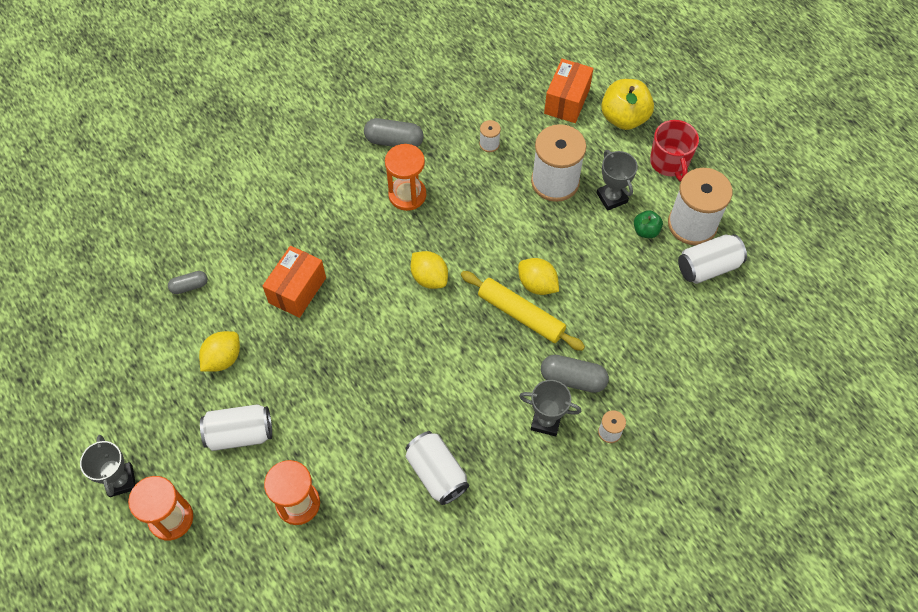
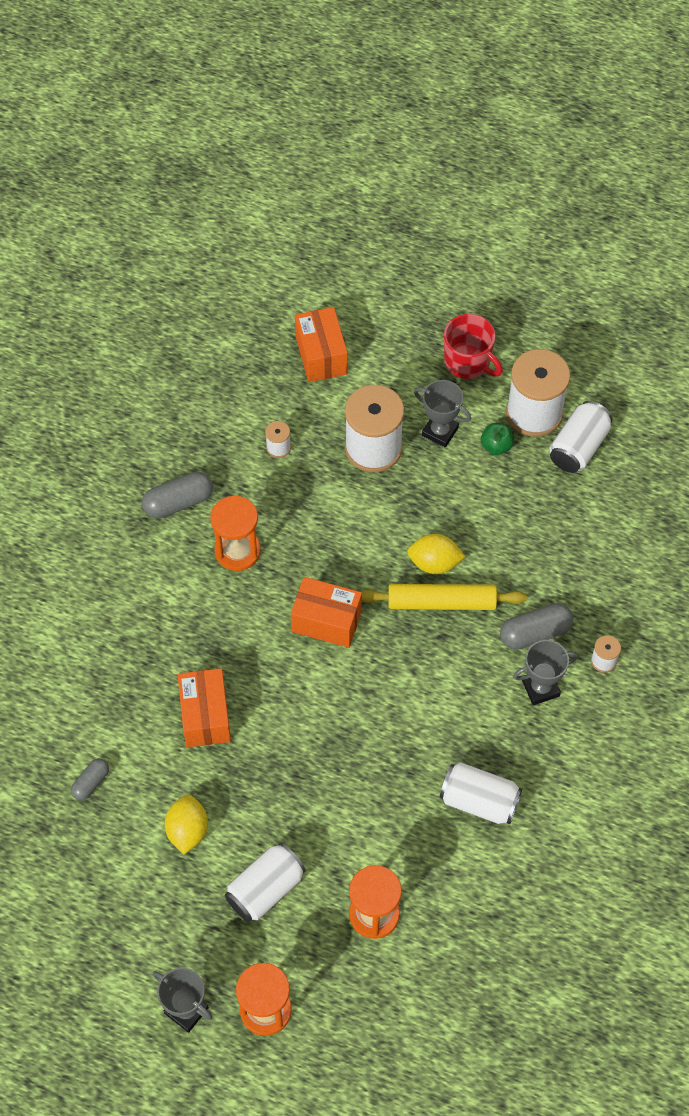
camera: 35 degrees left, 0 degrees up
yellow lemon [411,251,448,289] -> orange box [291,577,362,648]
yellow apple [601,79,654,130] -> none

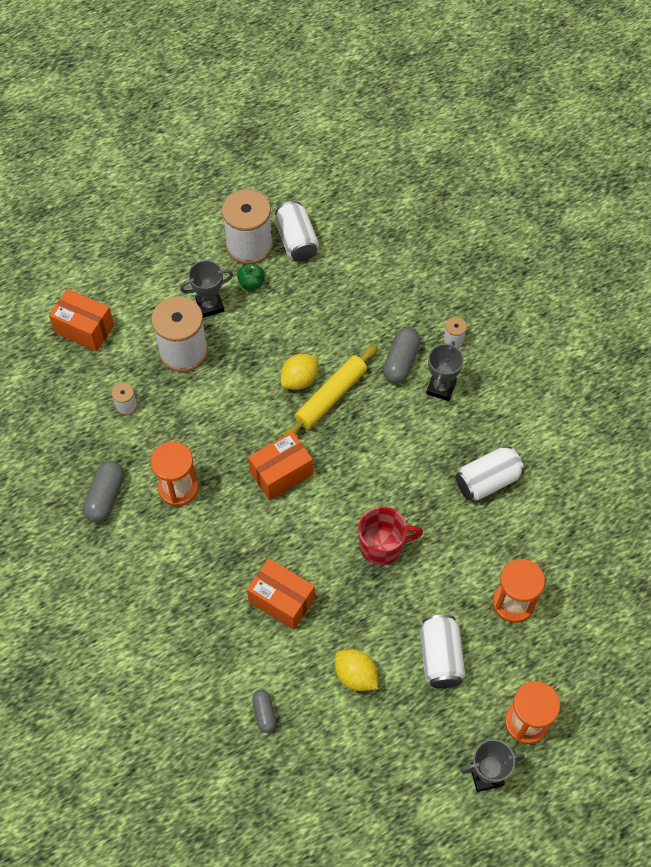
camera: 50 degrees left, 0 degrees up
red mug [444,314,503,379] -> red mug moved to [358,506,423,565]

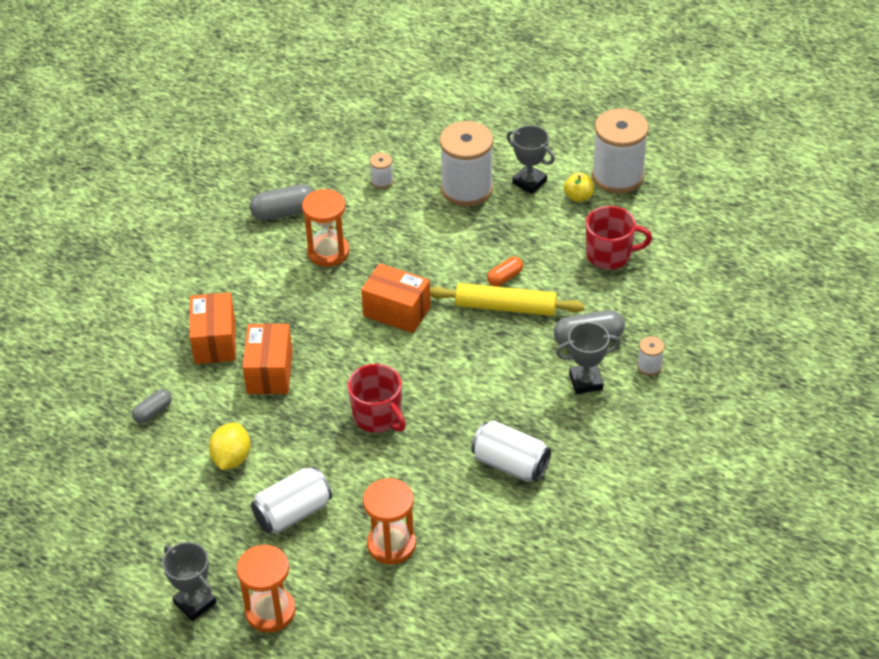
camera: 60 degrees right, 15 degrees down
orange box [49,289,114,352] -> orange box moved to [190,292,236,364]
green apple [237,263,265,290] -> yellow apple [564,173,594,202]
white can [275,201,319,262] -> none
yellow lemon [281,354,318,390] -> orange capsule [487,257,523,286]
none -> red mug [586,206,652,269]

